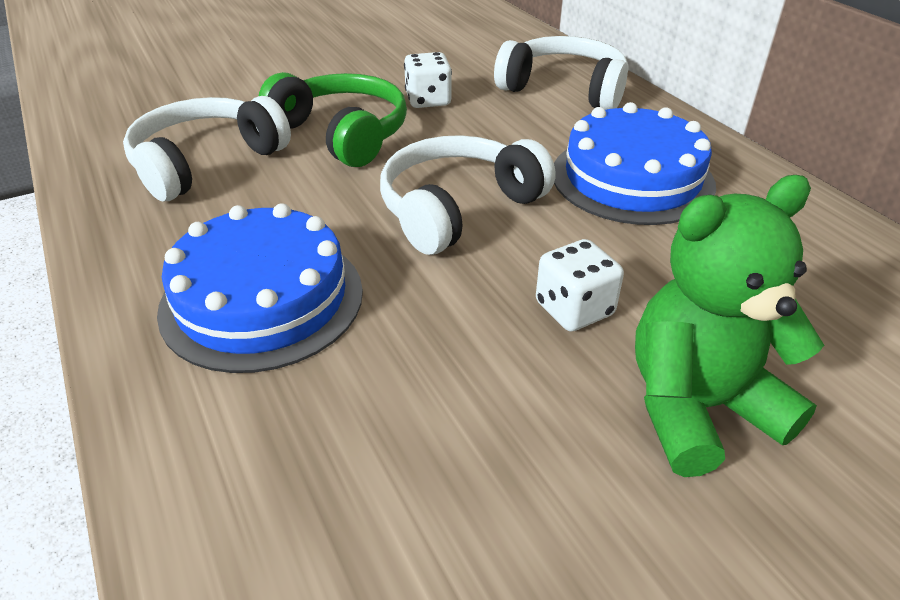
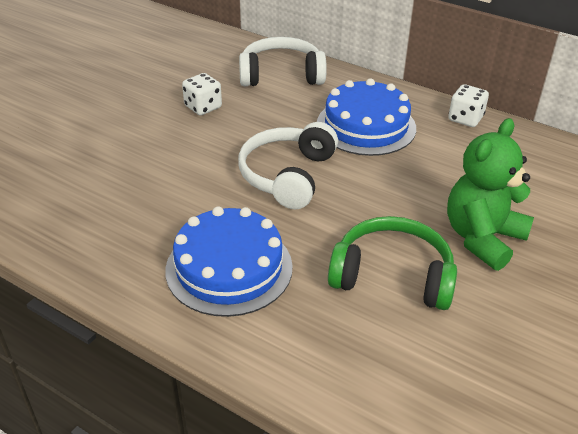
camera: 30 degrees left, 0 degrees up
white headphones [123,96,291,201] -> none
green headphones [259,72,407,167] -> green headphones moved to [328,216,457,310]
white dice [536,239,624,332] -> white dice moved to [448,84,489,127]

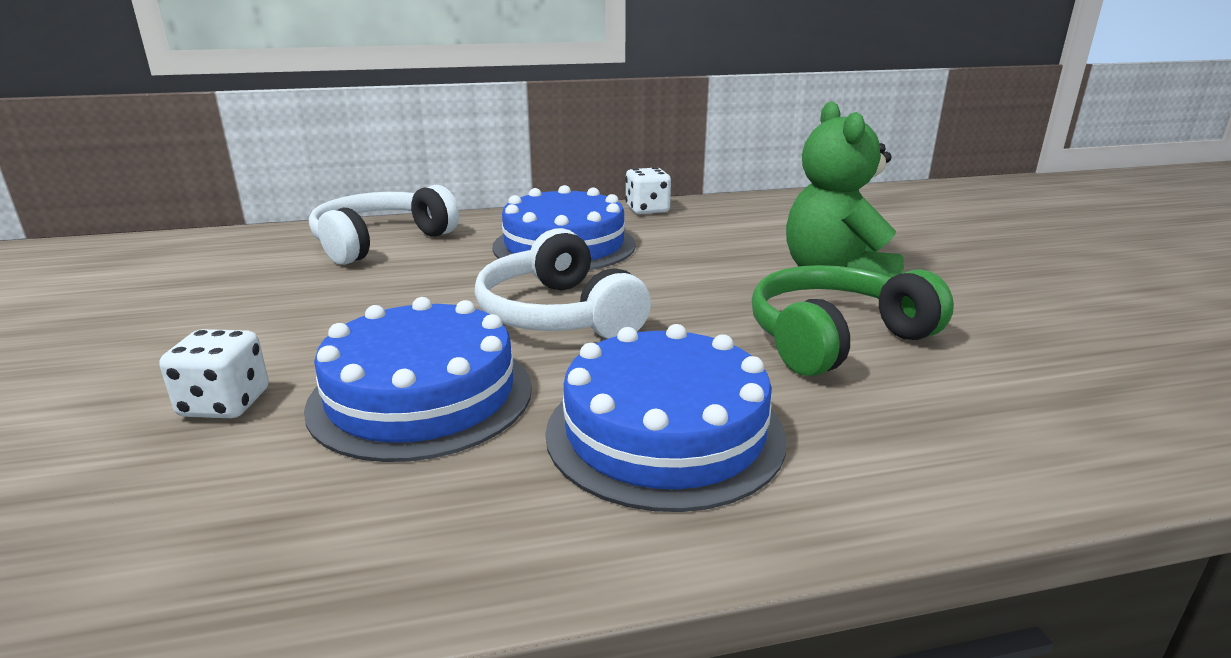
camera: 45 degrees left, 15 degrees down
white dice [182,73,222,115] -> white dice moved to [159,329,269,418]
none -> blue cake [304,297,532,462]

